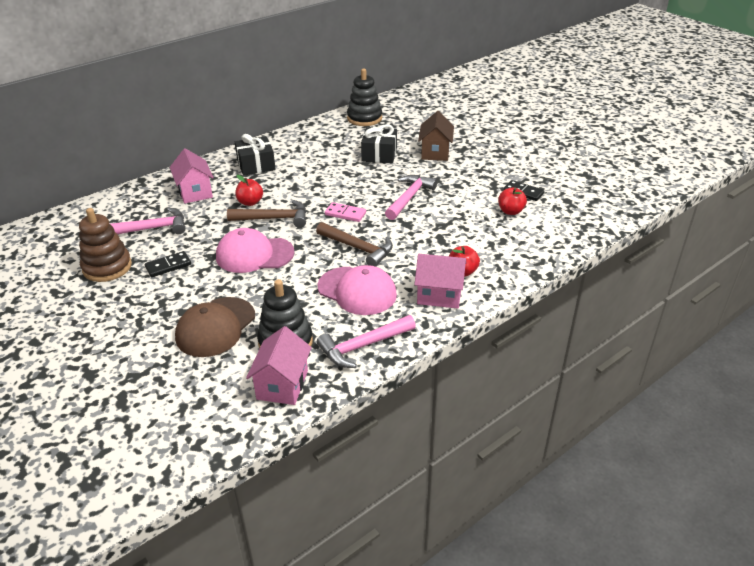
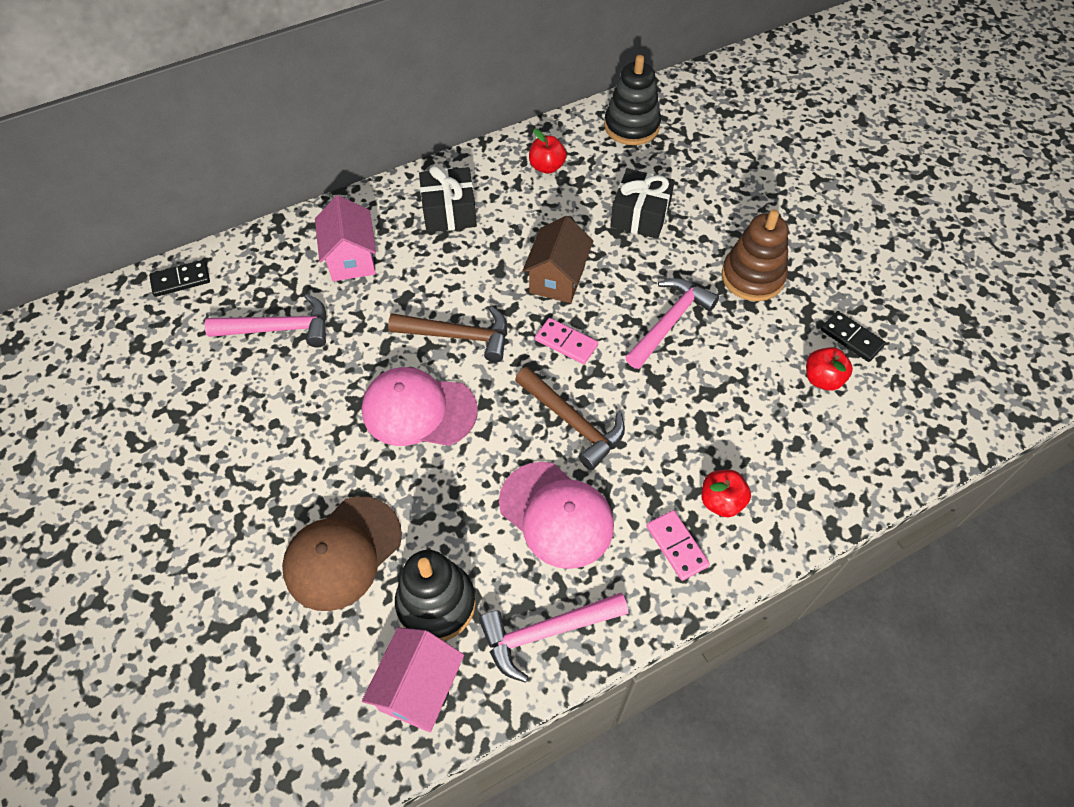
camera: 10 degrees right, 20 degrees up
brown stacking toy [79,208,132,282] -> brown stacking toy moved to [722,210,789,301]
black domino [145,251,191,277] -> black domino moved to [149,260,210,297]
red apple [235,175,263,206] -> red apple moved to [529,129,567,174]
pink house [414,254,466,308] -> pink domino [647,510,710,581]
brown house [418,111,454,161] -> brown house moved to [522,216,593,303]

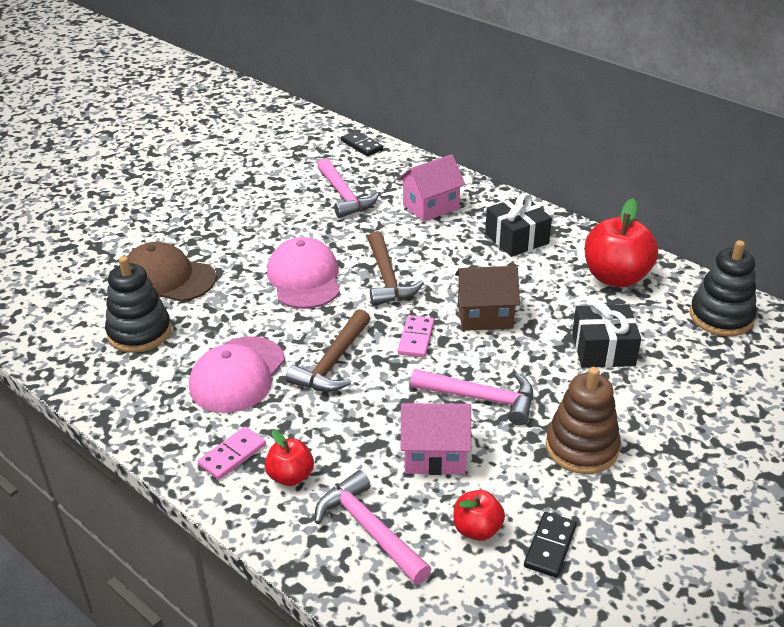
camera: 70 degrees right, 20 degrees down
pink house [362,627,464,733] -> pink house moved to [401,403,471,475]
pink hammer [479,593,629,683] -> pink hammer moved to [315,470,431,585]
red apple [529,129,567,174] -> red apple [585,198,658,287], size x1.86

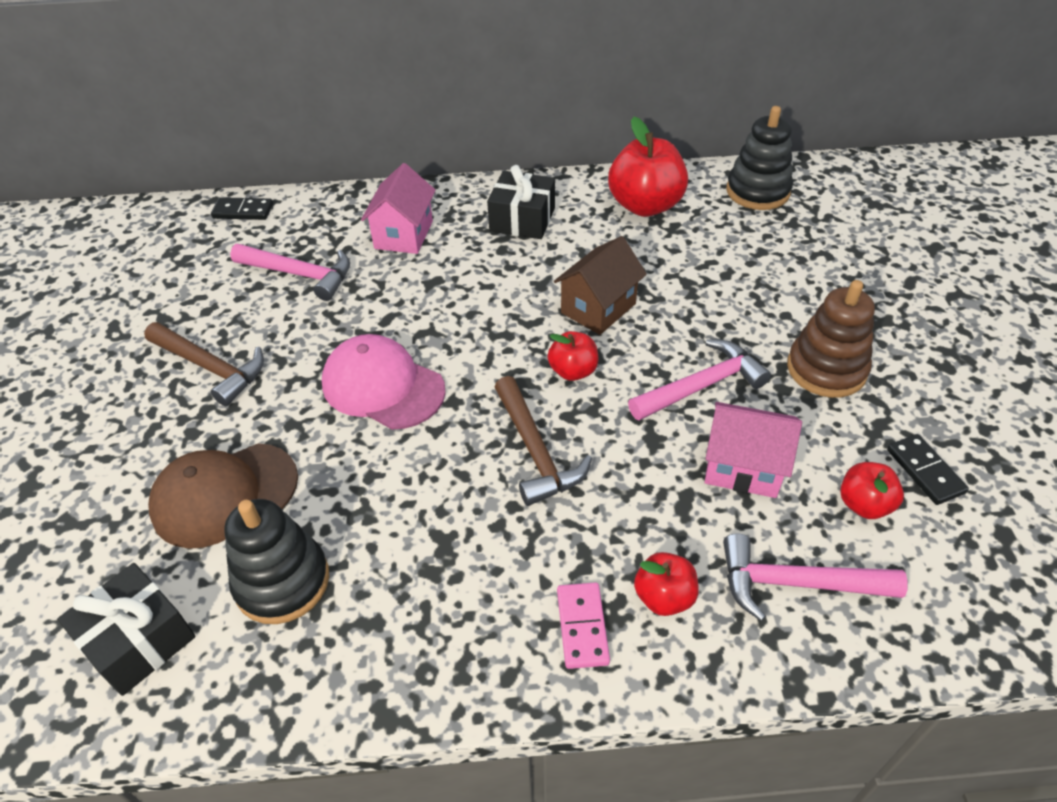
camera: 45 degrees left, 10 degrees up
pink cap [189,336,285,413] -> none
brown hammer [368,231,424,305] -> brown hammer moved to [144,322,264,406]
pink domino [398,315,434,358] -> red apple [547,331,599,381]
pink house [401,403,471,475] -> pink house turned 60 degrees clockwise [705,402,802,498]
black gift [572,299,641,368] -> black gift moved to [57,563,196,696]

